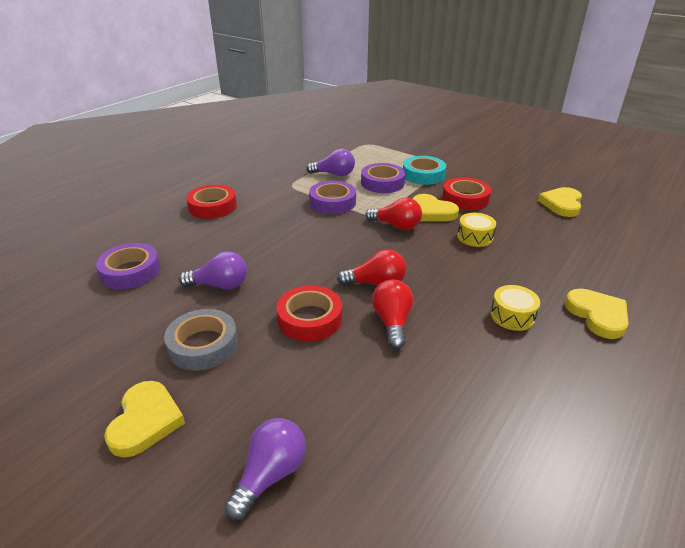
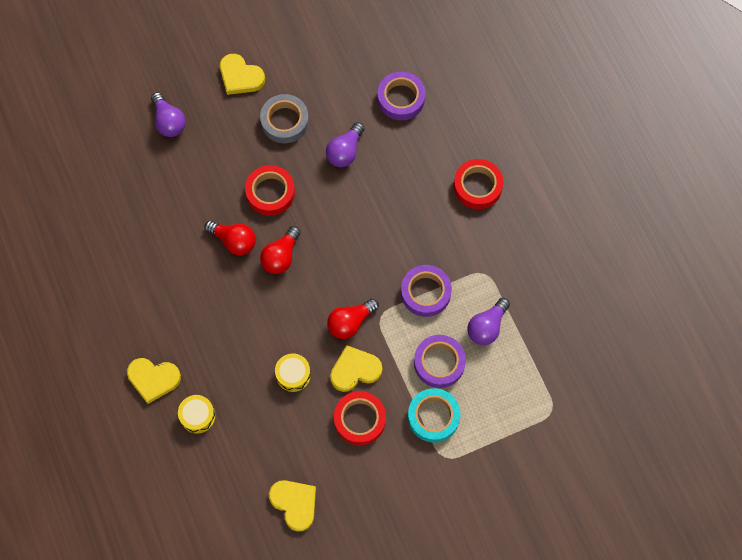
camera: 120 degrees right, 35 degrees up
yellow drum [490,285,540,331] -> yellow drum moved to [178,395,215,434]

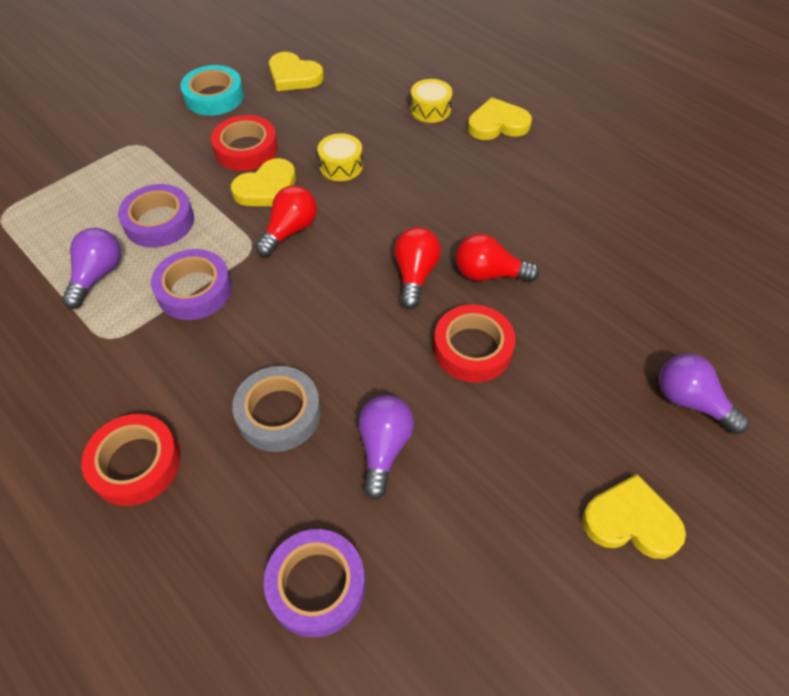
camera: 160 degrees right, 15 degrees down
grey tape [260,94,309,143] -> grey tape moved to [232,366,321,452]
turquoise tape [408,388,460,442] -> turquoise tape moved to [180,65,244,116]

